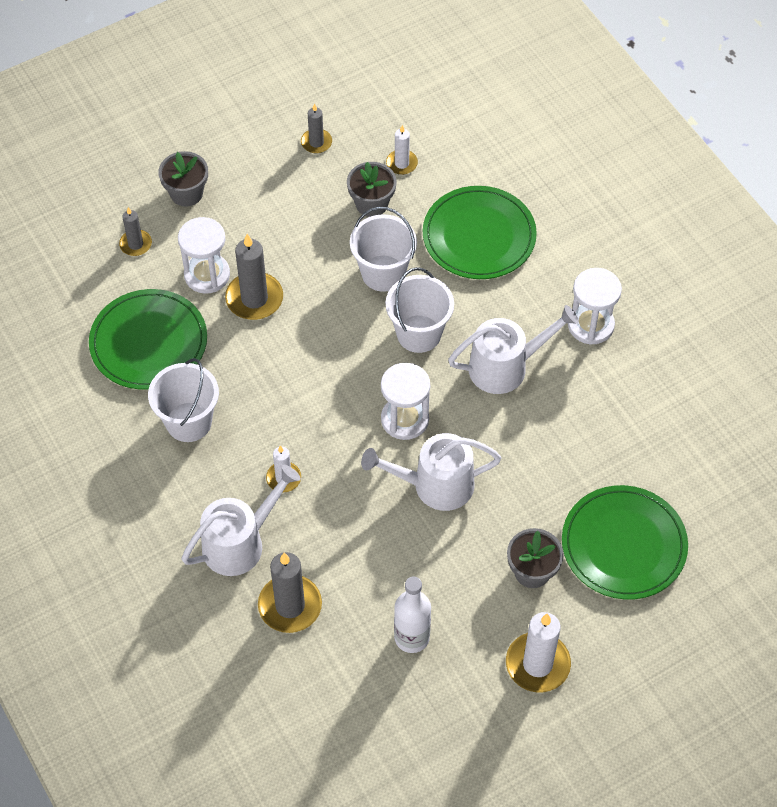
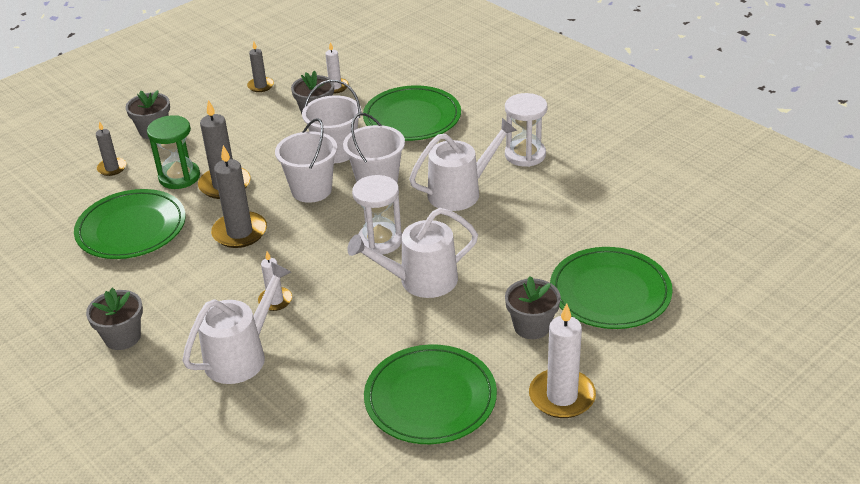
camera: 10 degrees left, 20 degrees down
white bucket [148,358,219,442] -> white bucket moved to [275,118,337,203]
white hourglass [178,217,230,294] -> green hourglass [147,115,200,189]
grey candle [258,552,322,633] -> grey candle moved to [211,145,267,248]
white bottle [394,577,431,653] -> green plate [364,344,497,444]
none -> grey flower pot [86,288,143,350]

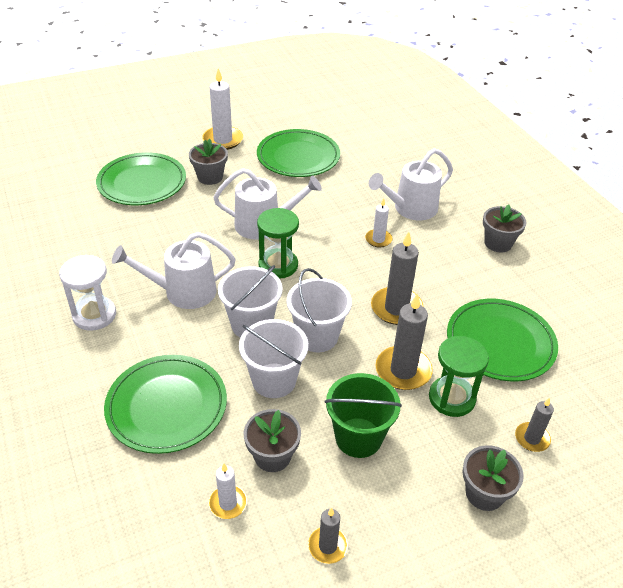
camera: 165 degrees left, 5 degrees up
white hourglass [352,175,402,255] -> green hourglass [257,208,299,279]
none -> green bucket [325,373,402,458]

